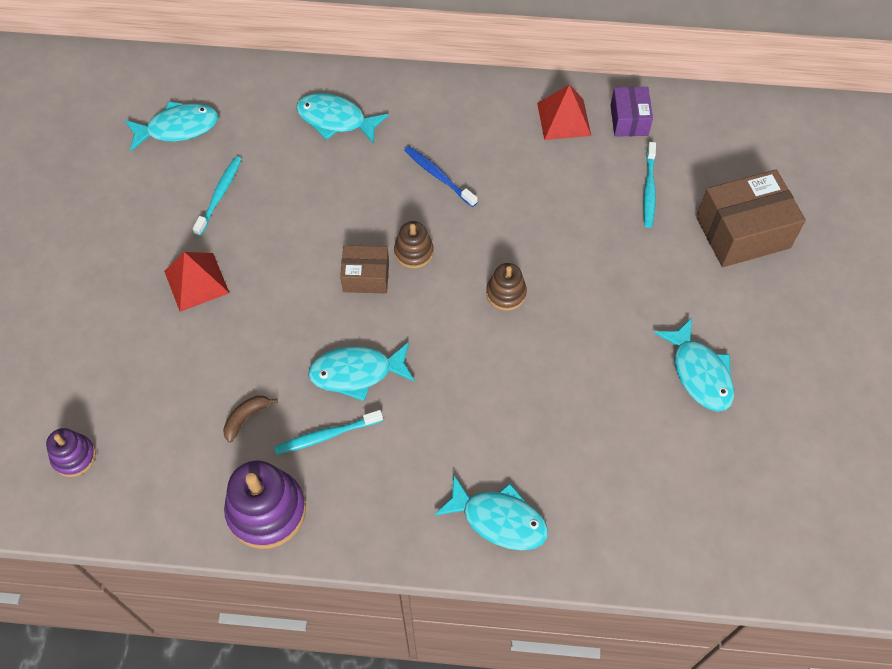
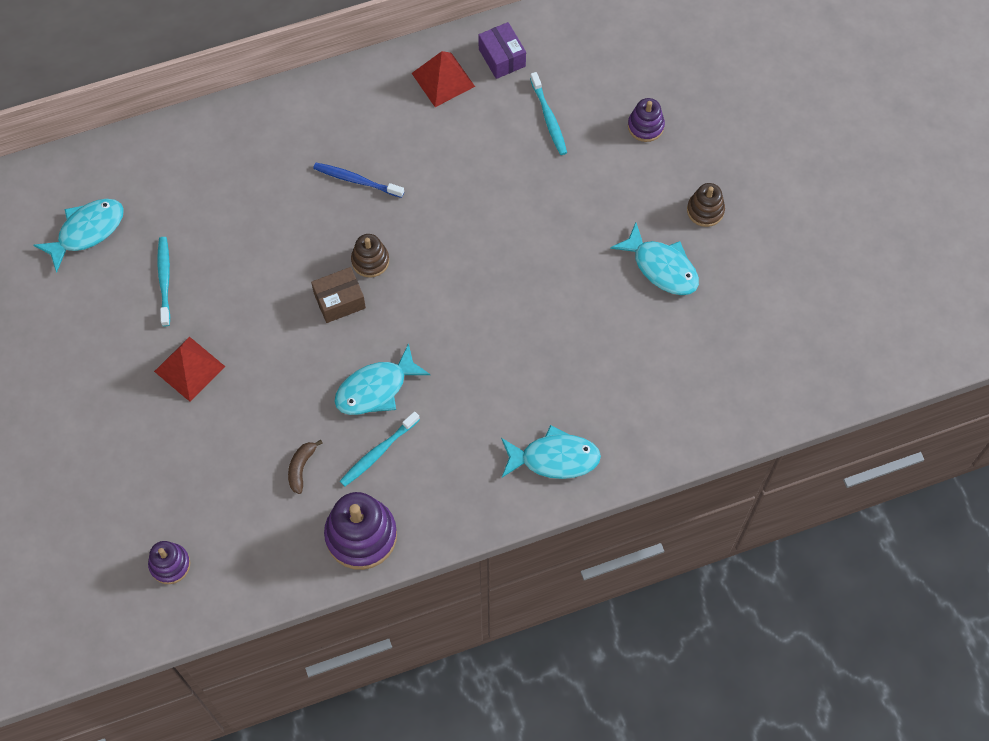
camera: 25 degrees left, 5 degrees up
turquoise fish [296,93,389,144] -> none
brown stacking toy [486,263,527,311] -> brown stacking toy moved to [687,183,725,227]
brown box [696,170,806,267] -> purple stacking toy [628,98,665,142]

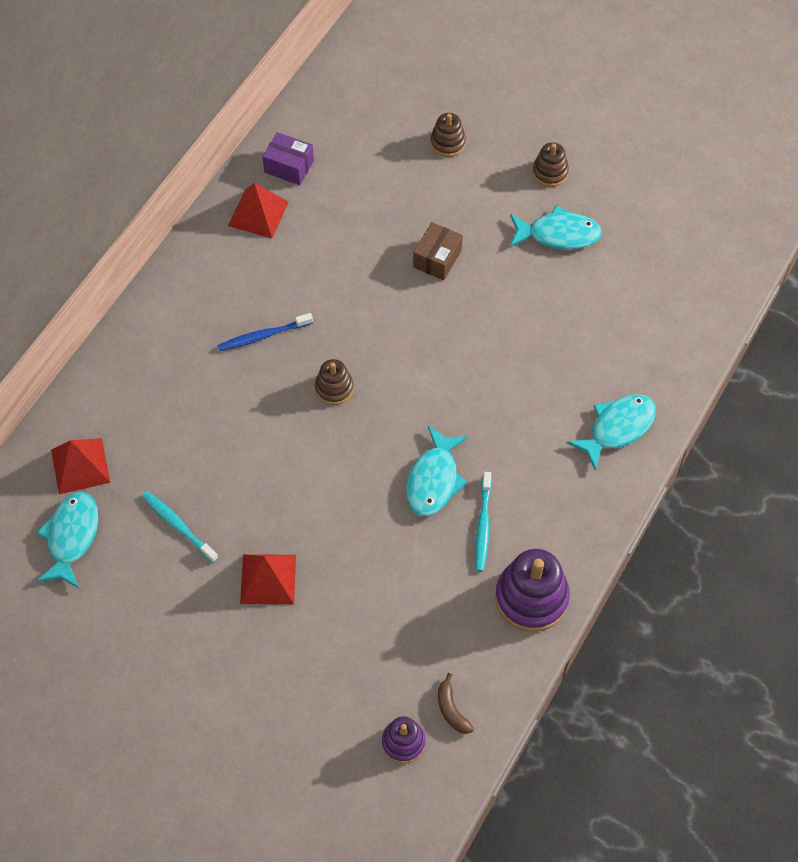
camera: 40 degrees left, 5 degrees down
brown banana [288,440,323,494] -> brown banana moved to [438,673,474,734]
brown box [311,267,366,323] -> brown box moved to [413,222,463,280]
turquoise toothbrush [530,72,567,155] -> none
purple stacking toy [628,98,665,142] -> brown stacking toy [430,113,466,157]
none -> red pyramid [51,438,110,494]

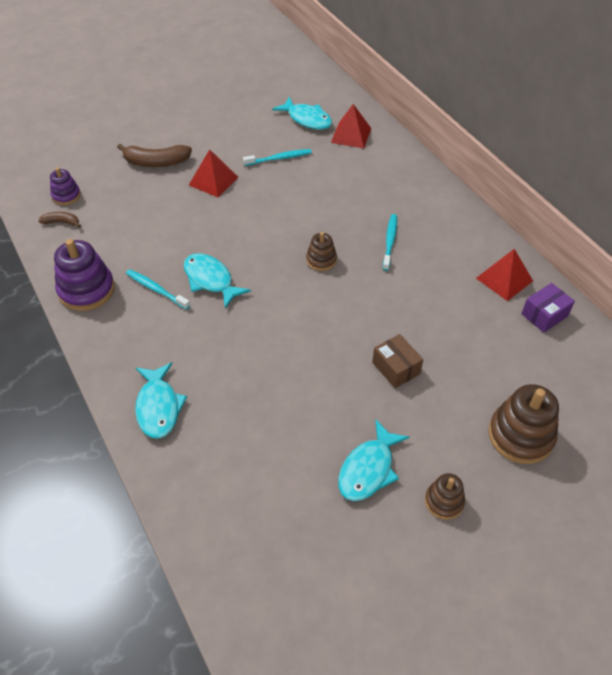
camera: 120 degrees right, 10 degrees down
blue toothbrush [217,313,313,351] -> turquoise toothbrush [383,214,397,271]
brown stacking toy [430,113,466,157] -> brown stacking toy [488,384,559,464], size x1.77
none -> brown banana [117,144,192,167]

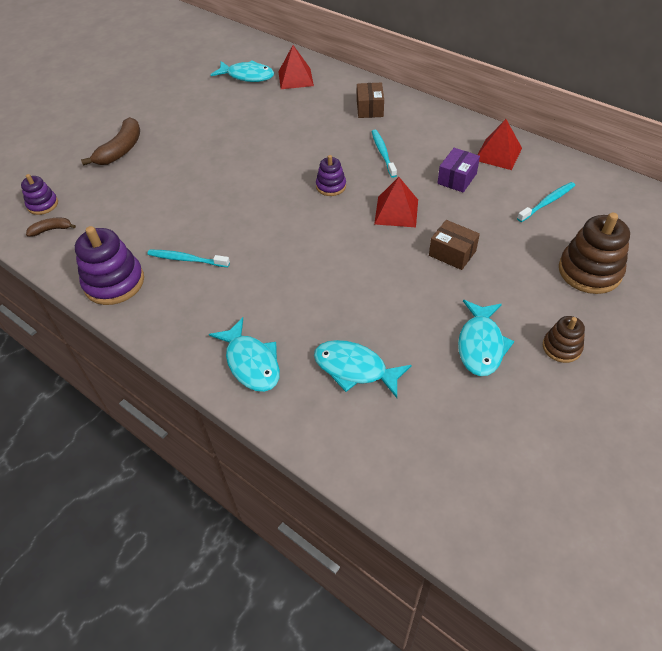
camera: 20 degrees left, 0 degrees up
brown banana [117,144,192,167] -> brown banana turned 45 degrees counterclockwise [81,117,140,166]
turquoise fish [184,253,251,308] -> turquoise fish moved to [314,340,411,398]
red pyramid [189,149,238,197] -> red pyramid moved to [374,177,418,227]
turquoise toothbrush [243,149,312,166] -> turquoise toothbrush moved to [517,182,575,222]
brown stacking toy [306,232,337,271] -> purple stacking toy [316,155,346,196]
purple box [521,283,575,333] -> purple box moved to [437,148,480,192]
none -> brown box [357,82,384,118]

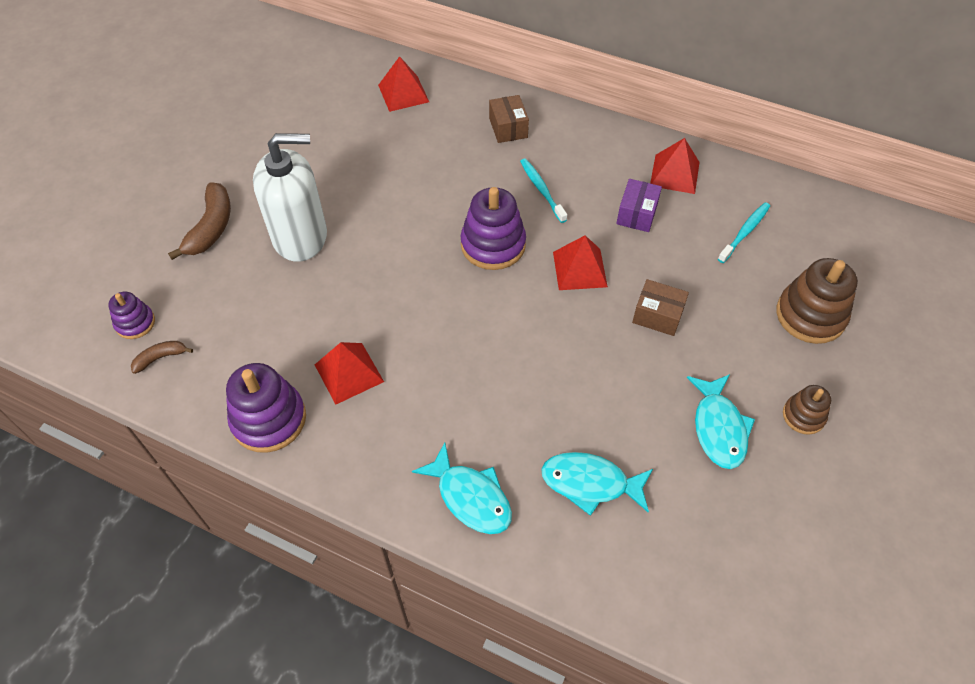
camera: 15 degrees left, 5 degrees up
turquoise toothbrush [147,249,230,267] -> red pyramid [315,342,384,405]
turquoise fish [211,61,274,82] -> none
purple stacking toy [316,155,346,196] -> purple stacking toy [461,187,526,270], size x1.77
none -> white soap dispenser [253,133,327,262]

